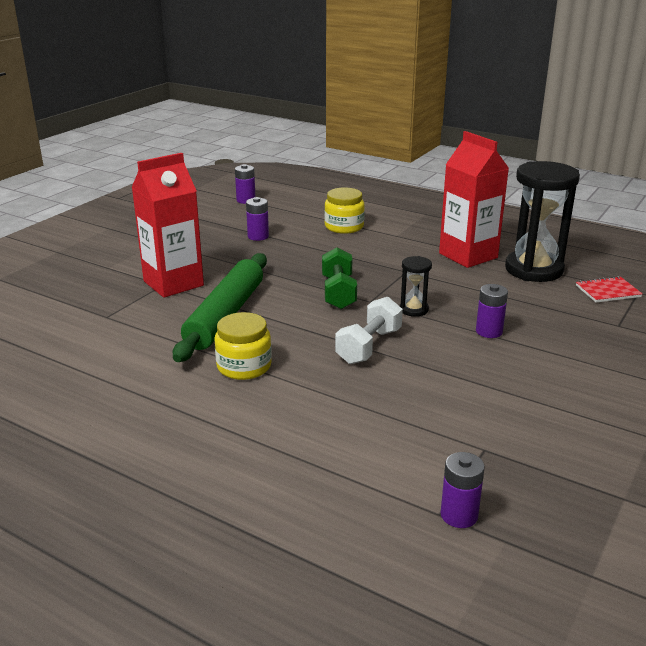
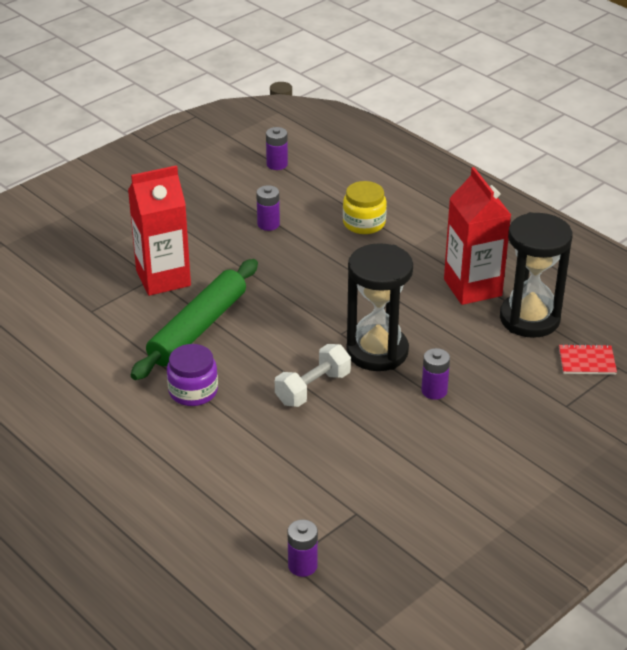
camera: 15 degrees right, 10 degrees up
yellow jar [214,312,272,380] -> purple jar [167,344,218,406]
green dumbbell [322,247,357,309] -> none
black hourglass [400,256,432,317] -> black hourglass [346,243,413,371], size x2.16

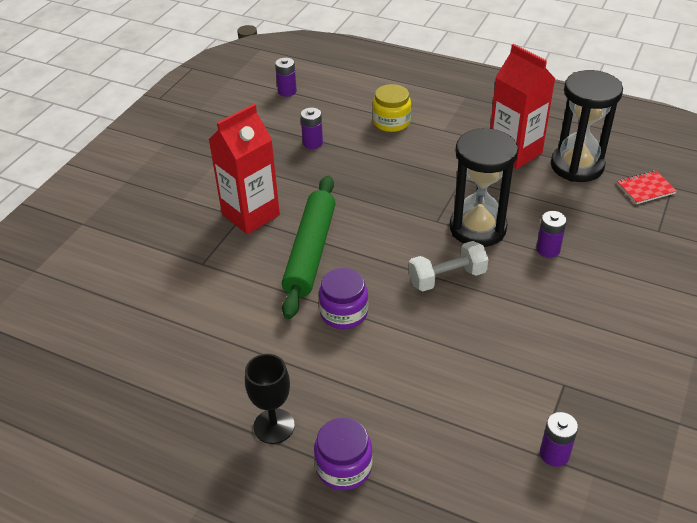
camera: 20 degrees left, 5 degrees up
white dumbbell [275,344,351,407] -> white dumbbell turned 45 degrees clockwise [408,241,488,291]
none -> black goblet [245,354,295,444]
none -> purple jar [314,417,373,490]

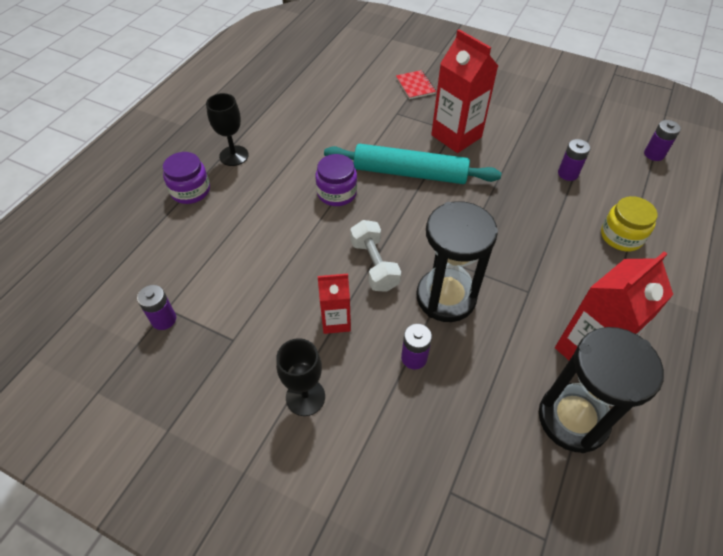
camera: 90 degrees right, 10 degrees up
green rolling pin [282,176,335,319] -> turquoise rolling pin [324,144,502,184]
red notebook [617,171,677,204] -> red notebook moved to [396,70,436,99]
none -> black goblet [276,338,325,416]
none -> red carton [318,274,351,334]

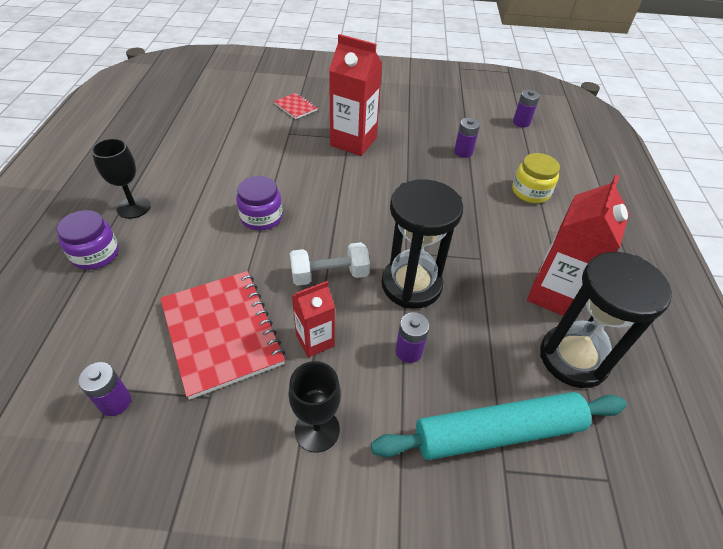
camera: 25 degrees left, 5 degrees down
turquoise rolling pin [324,144,502,184] -> turquoise rolling pin moved to [371,392,627,460]
white dumbbell [350,220,401,292] -> white dumbbell turned 60 degrees counterclockwise [290,242,370,286]
none -> red notebook [160,271,285,400]

